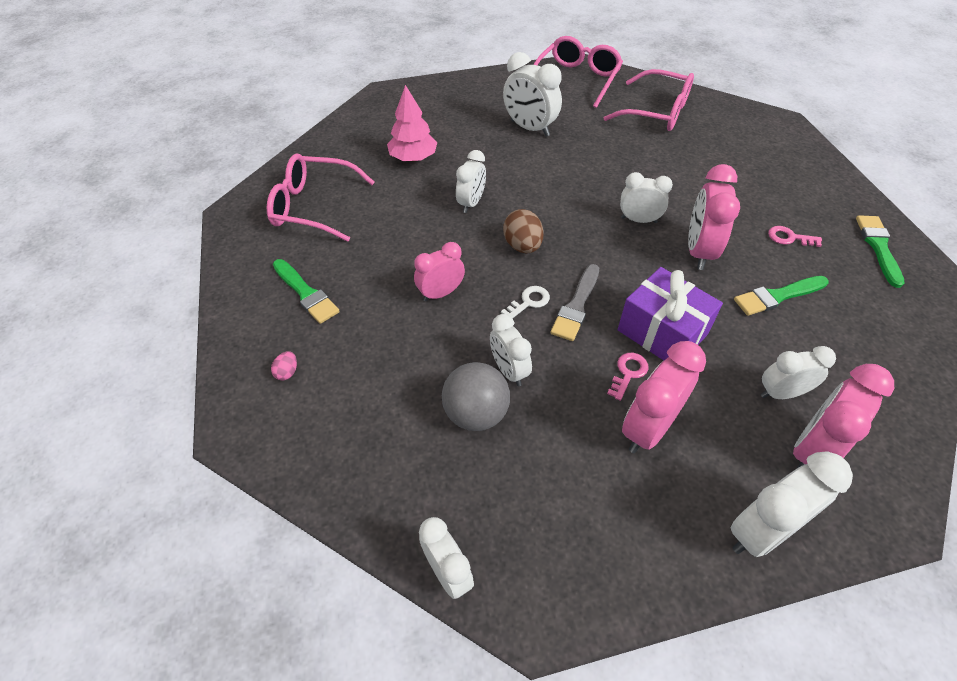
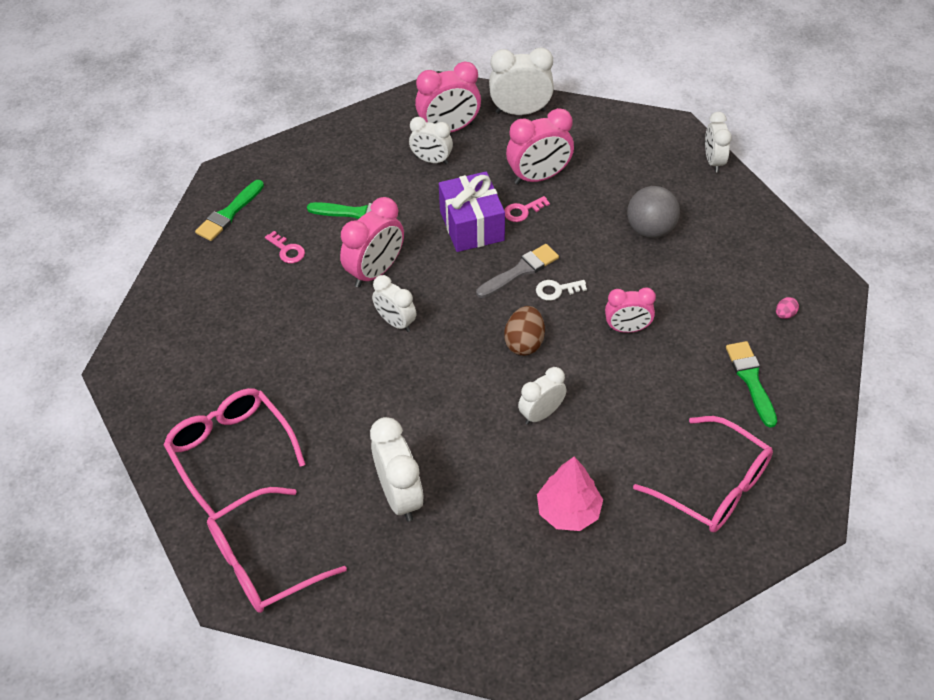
camera: 150 degrees left, 0 degrees up
white clock [490,314,532,386] -> none

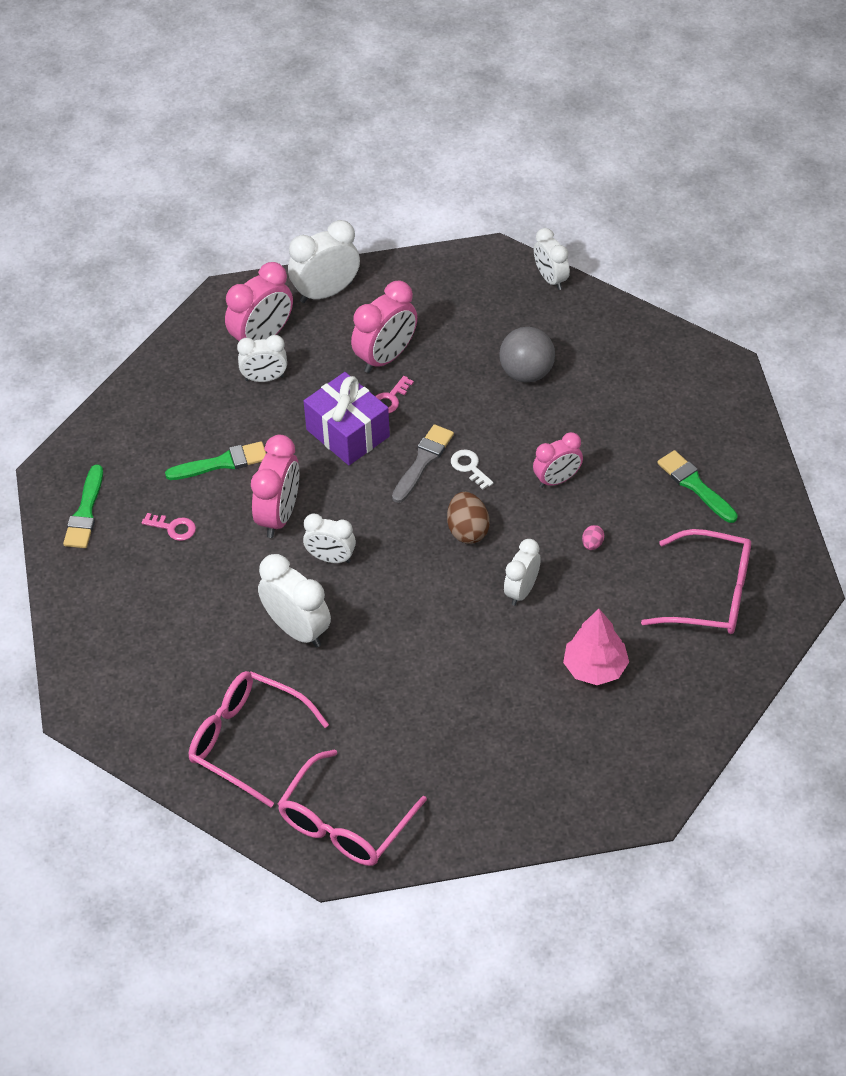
camera: 25 degrees left, 0 degrees up
white clock [370,417,423,521] -> white clock moved to [258,554,331,647]
white key [536,280,587,301] -> white key turned 90 degrees clockwise [451,449,494,490]
pink egg [776,297,799,319] -> pink egg moved to [582,525,604,550]

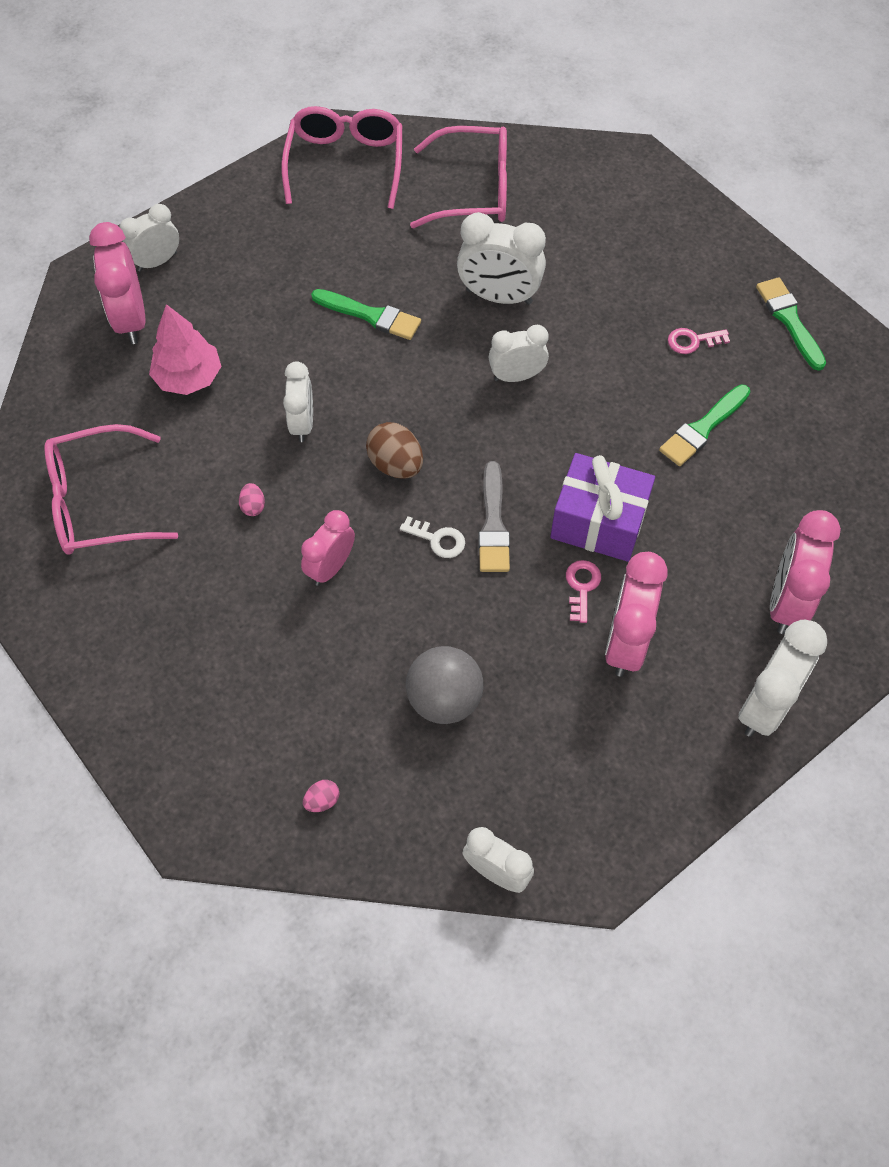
camera: 150 degrees right, 10 degrees up
white clock [237,335,287,382] -> white clock moved to [119,204,179,272]
pink clock [251,435,299,538] -> pink clock moved to [89,222,145,344]
green brush [657,450,738,523] -> green brush moved to [311,289,421,340]
none -> pink egg [303,780,339,812]

